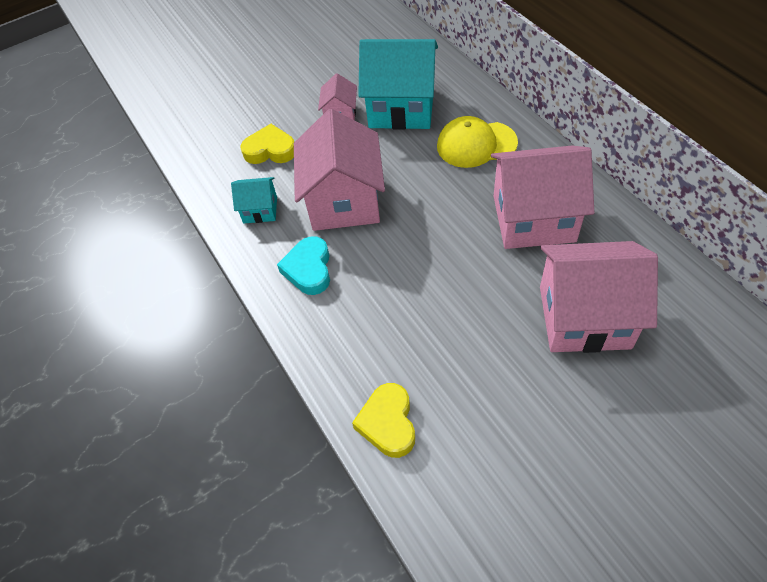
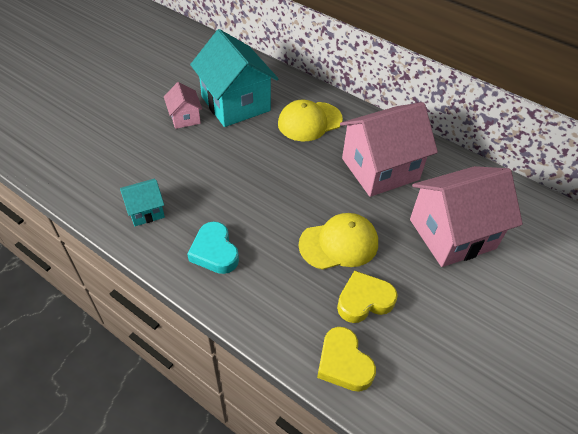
camera: 30 degrees left, 5 degrees down
yellow heart [241,124,294,164] -> yellow heart moved to [337,270,398,323]
pink house [294,109,385,231] -> none
turquoise house [358,39,438,130] -> turquoise house turned 75 degrees clockwise [190,29,278,127]
none -> yellow cap [298,213,378,270]

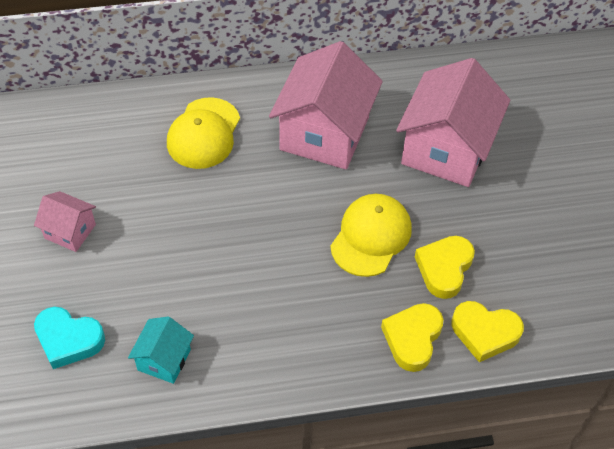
camera: 45 degrees left, 5 degrees up
turquoise heart [187,222,239,274] -> turquoise heart moved to [34,307,105,369]
turquoise house [190,29,278,127] -> none
none -> yellow heart [381,303,443,372]

